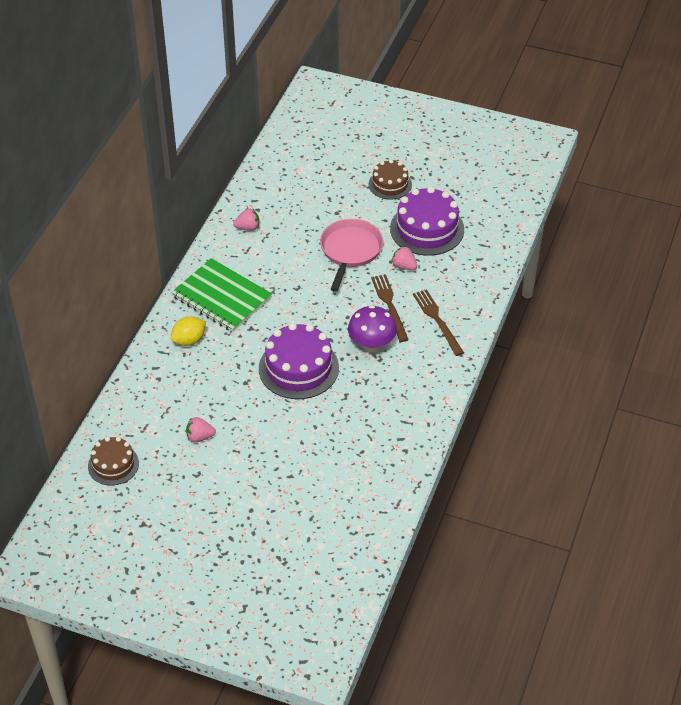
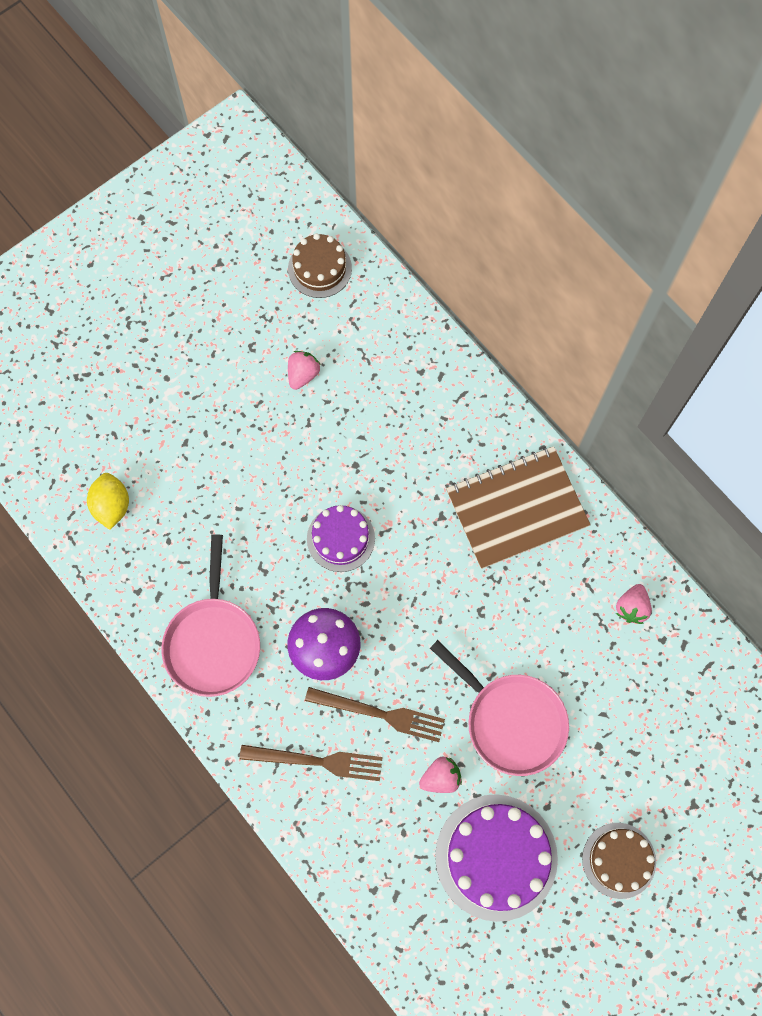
camera: 120 degrees right, 25 degrees up
green notebook [171,258,272,332] -> brown notebook [446,446,591,569]
yellow lemon [171,316,206,346] -> yellow lemon moved to [87,473,129,530]
purple cake [259,323,339,399] -> purple cake [307,505,375,572], size x0.60
none -> pink pan [161,534,260,697]

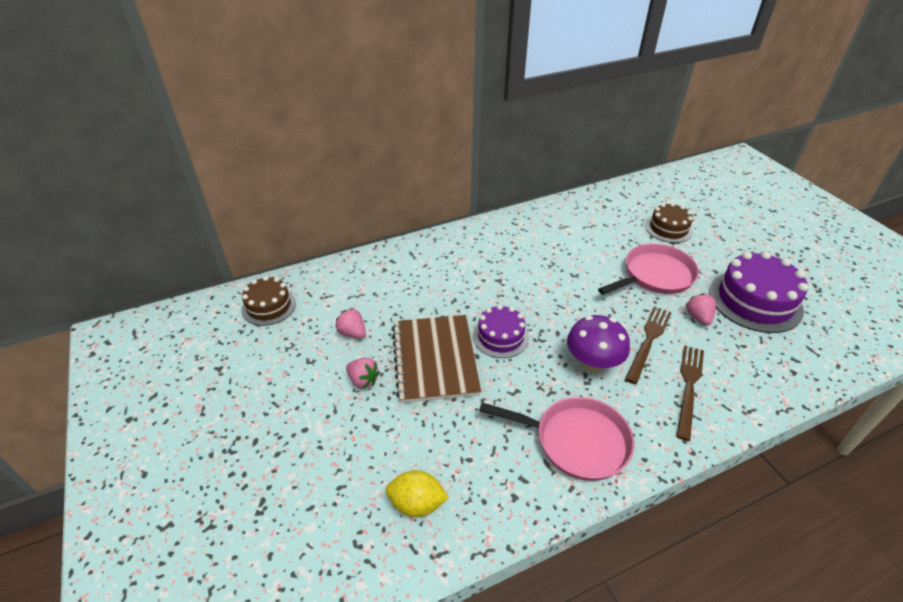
camera: 75 degrees left, 30 degrees down
brown notebook [446,446,591,569] -> brown notebook moved to [392,315,481,403]
brown cake [582,823,656,899] -> brown cake moved to [645,203,693,243]
pink strawberry [616,584,652,624] -> pink strawberry moved to [346,358,380,388]

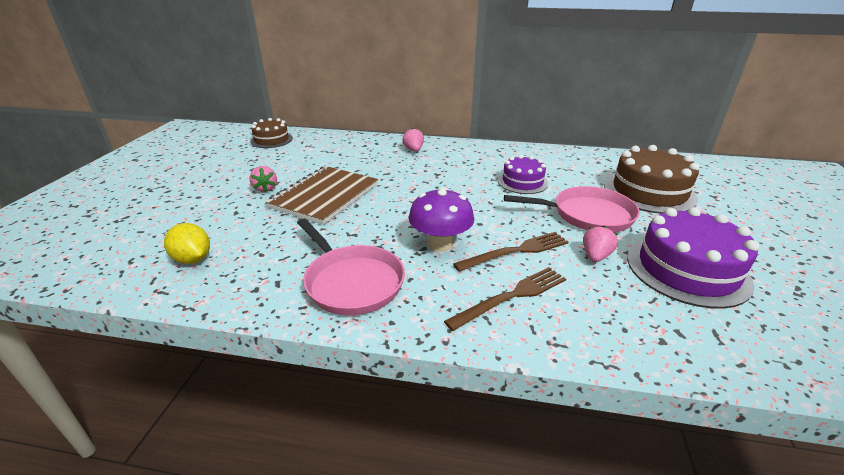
camera: 35 degrees right, 10 degrees down
pink strawberry [335,308,366,338] -> pink strawberry moved to [402,128,424,152]
purple cake [473,305,529,358] -> purple cake moved to [498,155,548,194]
brown cake [645,203,693,243] -> brown cake [604,145,700,214], size x1.66

